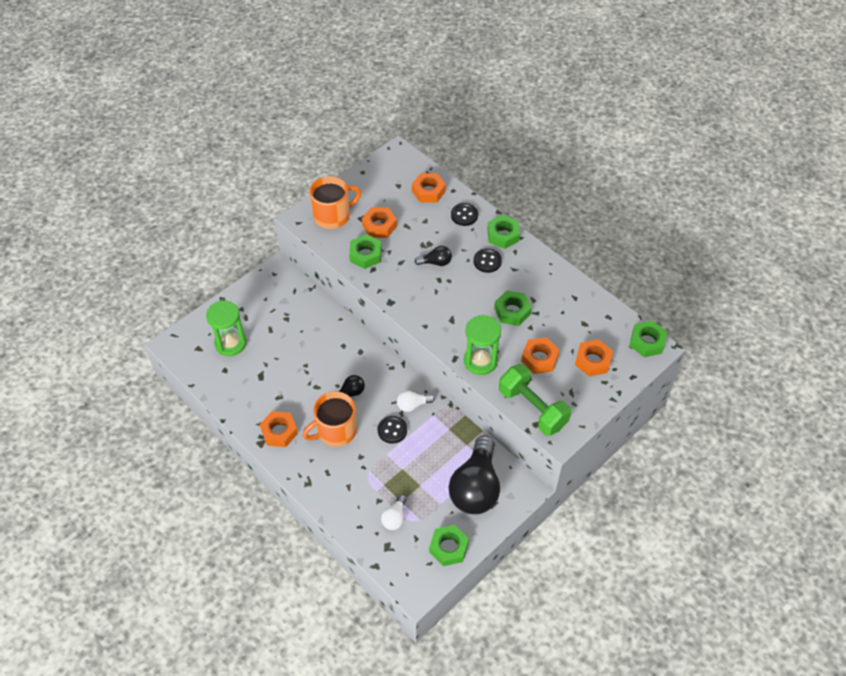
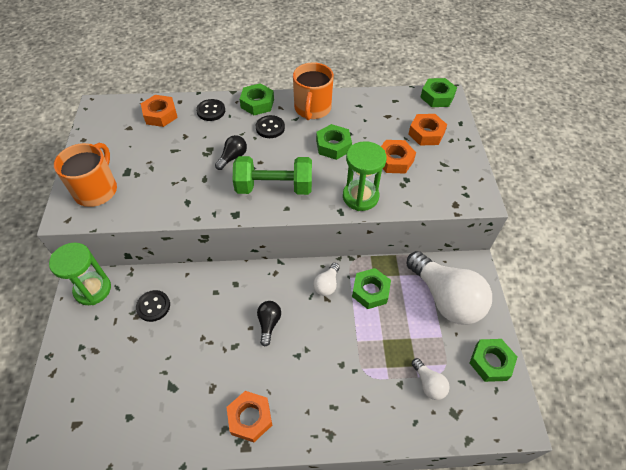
camera: 50 degrees left, 0 degrees up
green hourglass [206,300,246,356] -> green hourglass moved to [49,243,111,305]
orange mug [303,391,357,447] -> orange mug moved to [293,62,334,120]
green nut [349,234,382,269] -> green nut moved to [352,268,391,309]
orange nut [362,207,397,238] -> none
black button [378,416,407,444] -> black button moved to [136,290,170,322]
black light bulb [449,435,500,514] -> white light bulb [406,251,492,325]
green dumbbell [499,364,571,436] -> green dumbbell moved to [233,156,312,195]

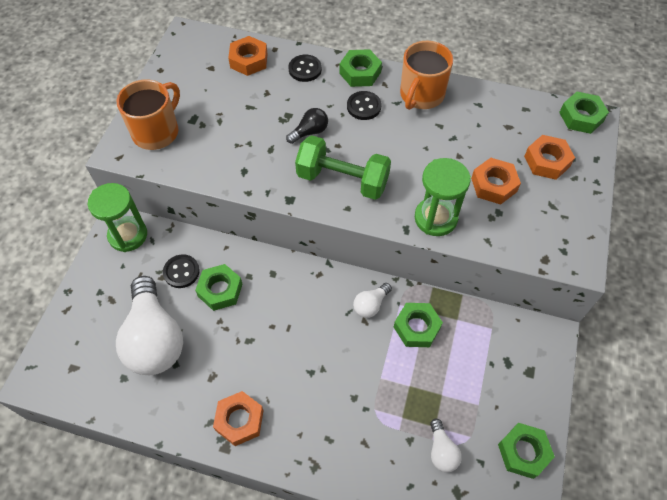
camera: 20 degrees right, 5 degrees up
black light bulb [257,301,281,347] -> none
green nut [316,124,352,160] -> green nut moved to [195,264,242,311]
white light bulb [406,251,492,325] -> white light bulb moved to [116,276,183,375]

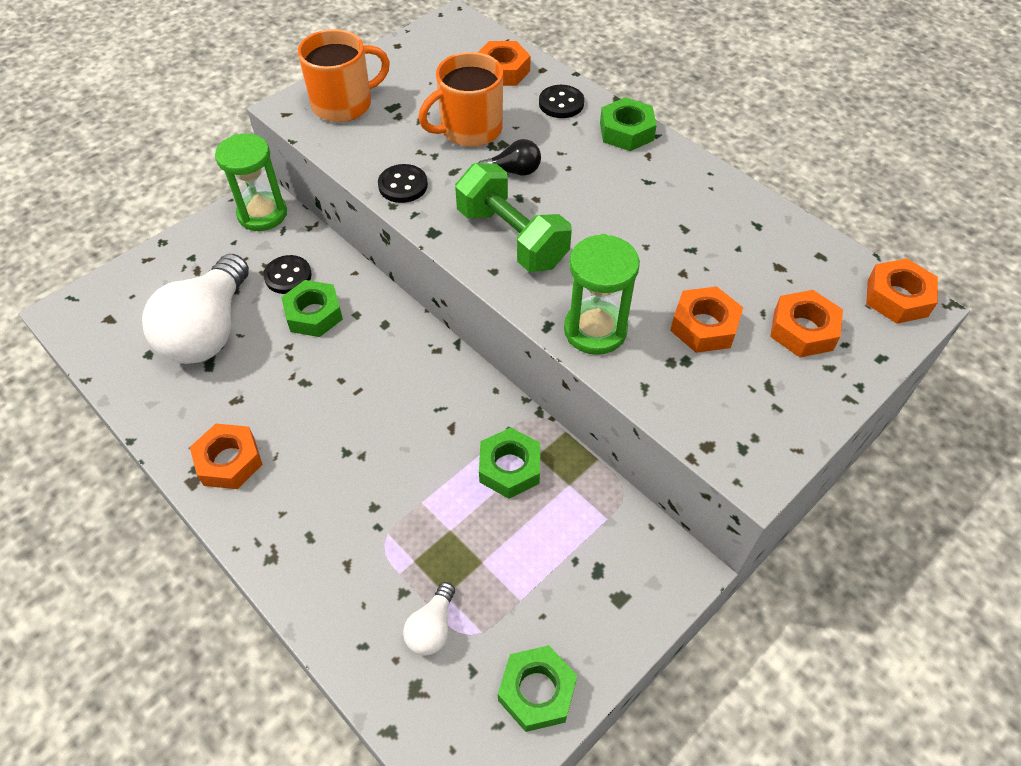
camera: 30 degrees right, 5 degrees down
black button [347,91,381,120] -> black button moved to [378,164,428,203]
white light bulb [353,283,392,318] -> none
orange mug [400,41,453,110] -> orange mug moved to [419,52,503,147]
green nut [559,92,609,134] -> orange nut [866,258,938,324]

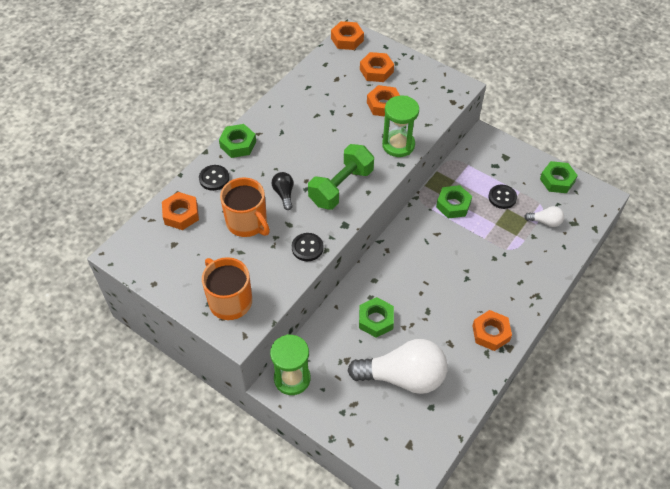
camera: 100 degrees left, 0 degrees up
black button [263,255,312,294] -> black button moved to [488,185,517,209]

